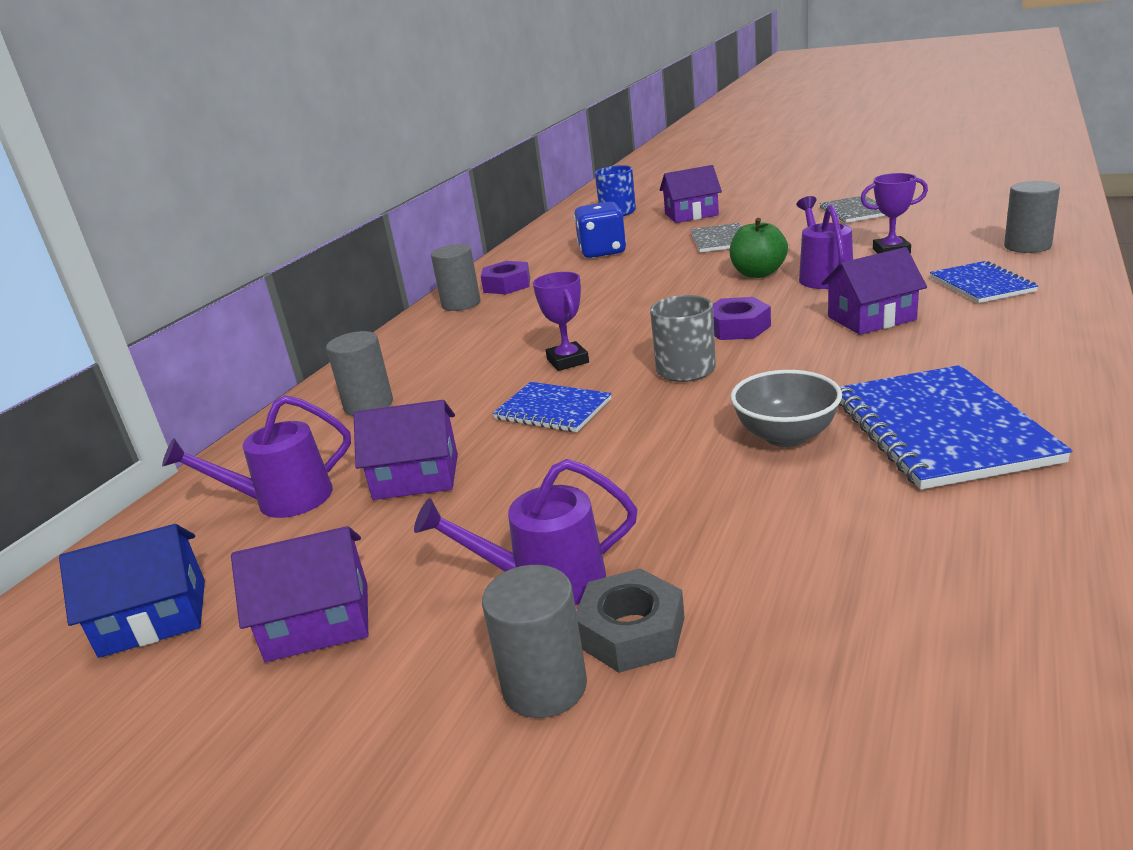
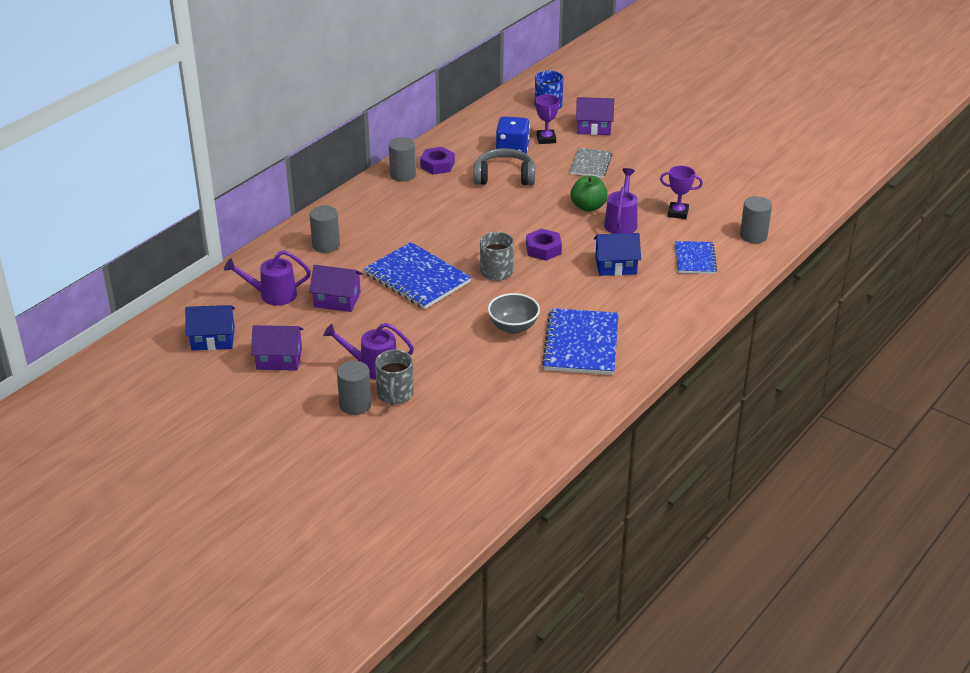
camera: 10 degrees right, 10 degrees up
blue notebook [493,382,612,432] -> blue notebook [364,242,471,309], size x1.70
purple trophy [533,272,589,371] -> purple trophy moved to [536,94,560,144]
grey nut [576,569,685,673] -> grey mug [375,350,414,405]
grey notebook [820,196,886,223] -> none
purple house [821,247,927,335] -> blue house [594,233,641,276]
none -> grey headphones [474,148,535,185]

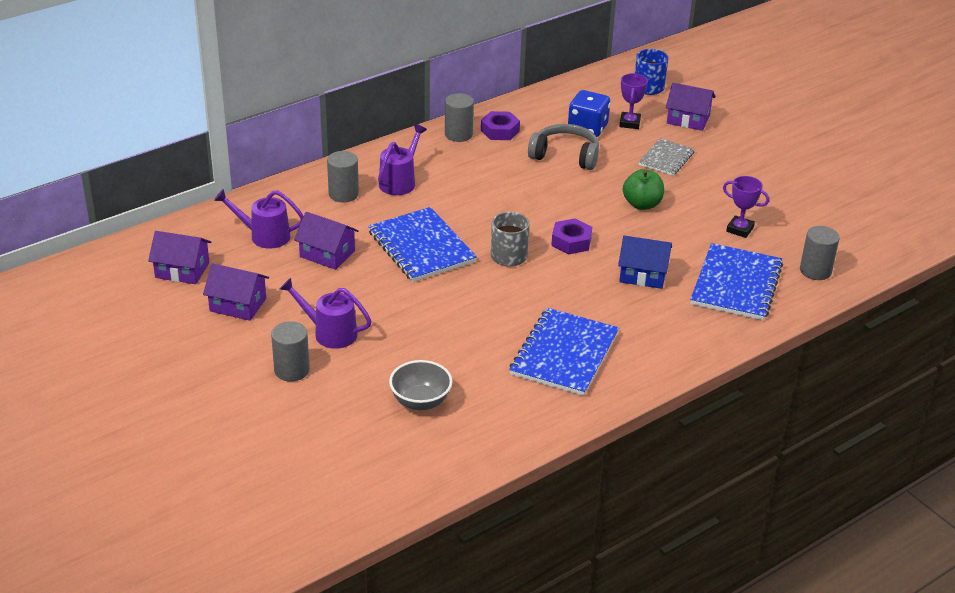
camera: 15 degrees right, 0 degrees up
blue house [185,305,235,350] -> purple house [148,231,211,284]
grey mug [375,350,414,405] -> none
grey bowl [488,293,540,334] -> grey bowl moved to [389,360,452,410]
purple watering can [604,168,638,234] -> purple watering can moved to [378,124,427,195]
blue notebook [675,241,717,274] -> blue notebook [690,243,783,320], size x1.70

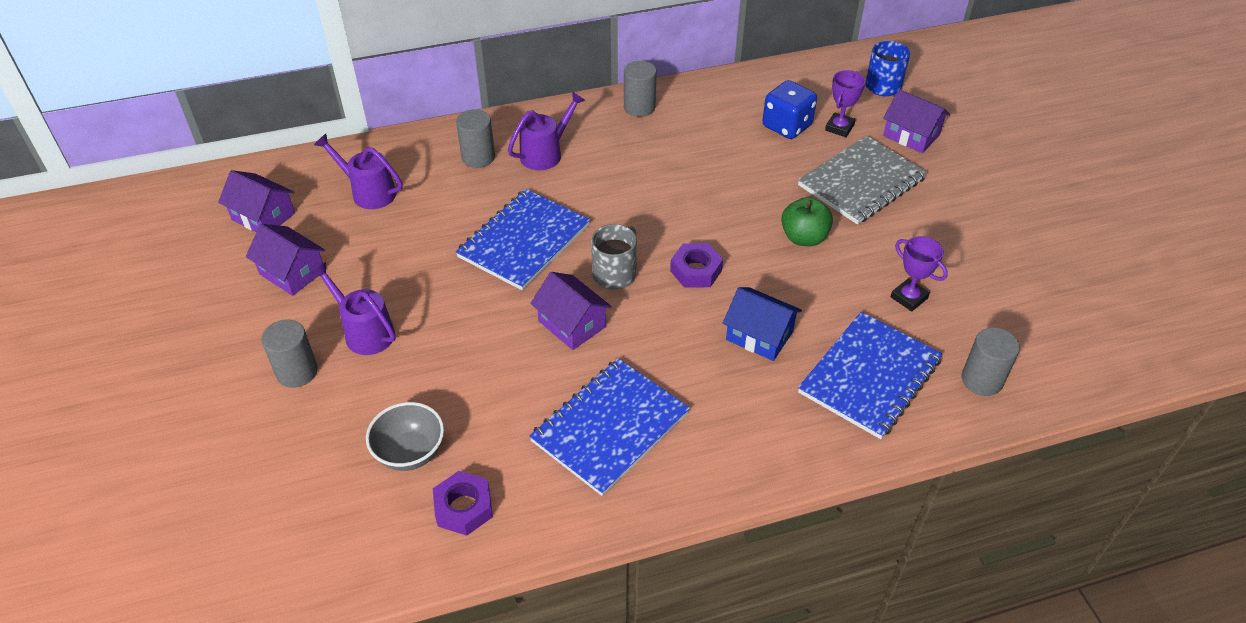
camera: 20 degrees right, 10 degrees up
purple house [294,212,359,270] -> purple house moved to [530,272,612,350]
blue notebook [368,207,477,282] -> blue notebook turned 45 degrees clockwise [455,189,590,290]
purple nut [481,111,520,140] -> purple nut moved to [433,471,493,536]
grey headphones [528,124,599,170] -> none
grey notebook [638,138,695,176] -> grey notebook [798,135,927,225], size x1.70

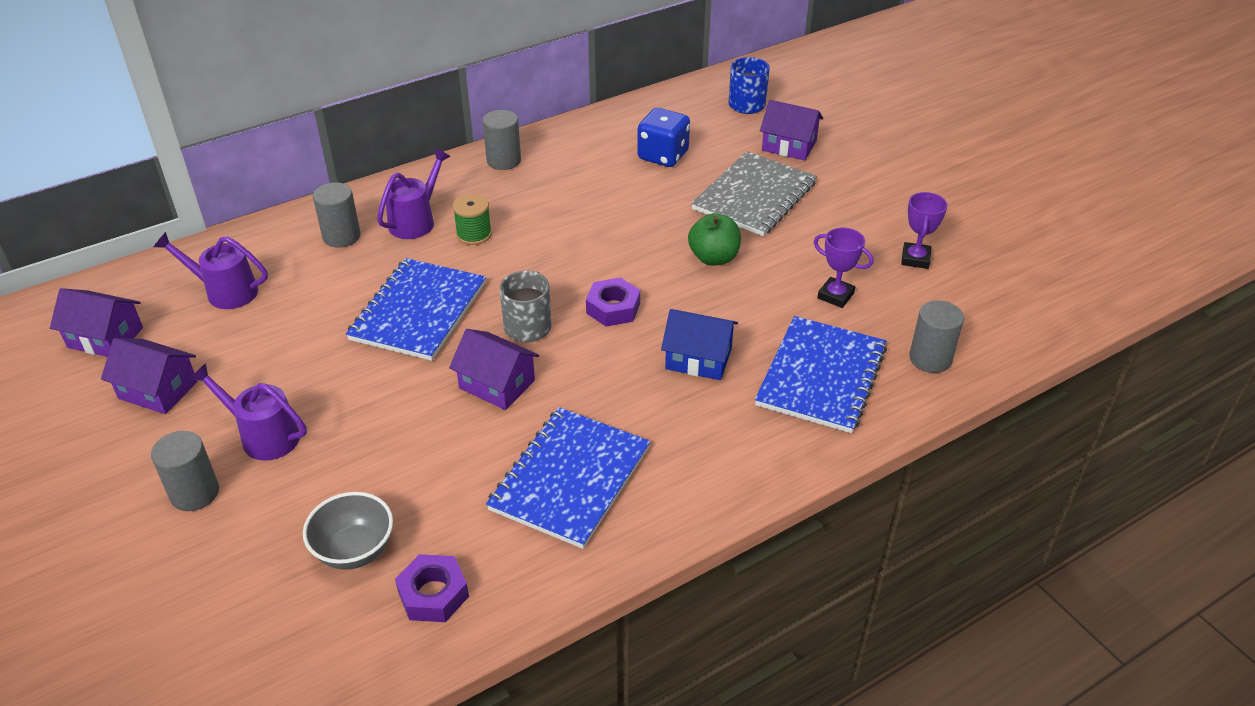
camera: 15 degrees left, 5 degrees down
purple trophy [825,70,865,137] -> purple trophy moved to [901,192,948,269]
none -> green spool [452,194,492,245]

